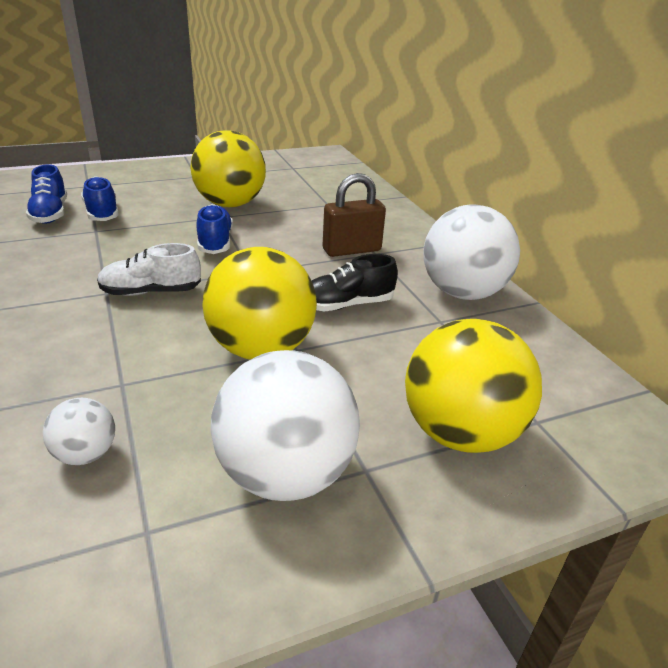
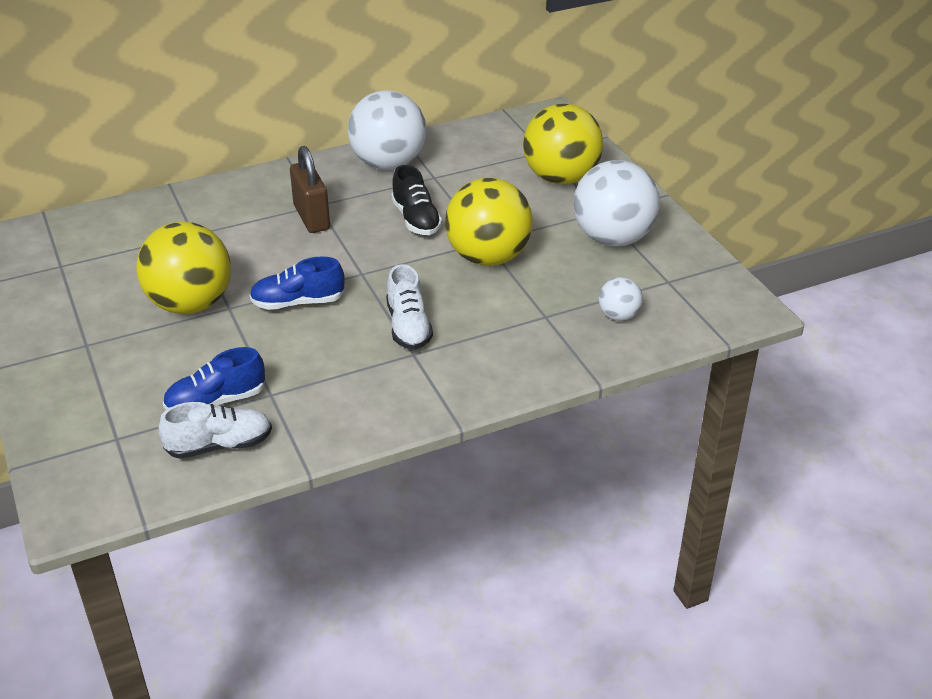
camera: 90 degrees left, 5 degrees up
blue shoe [26,164,67,224] -> white shoe [158,402,272,459]

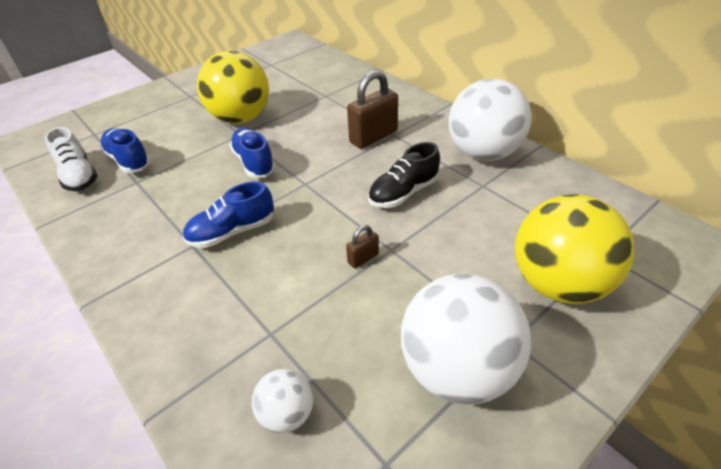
camera: 75 degrees right, 5 degrees up
white shoe [386,264,433,350] -> blue shoe [183,181,274,248]
yellow ball [445,178,533,266] -> brown padlock [346,225,379,269]

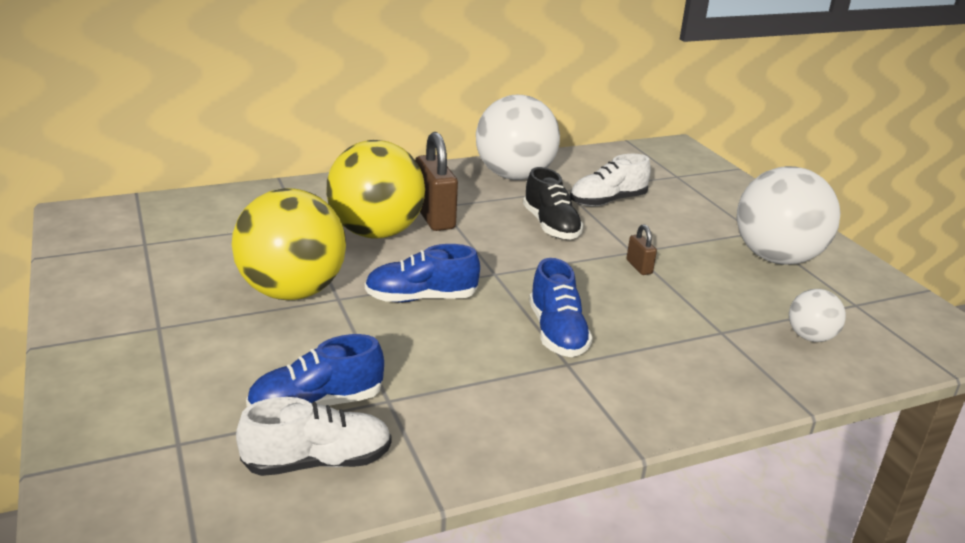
camera: 75 degrees left, 15 degrees down
yellow ball [515,194,634,304] -> yellow ball moved to [327,140,425,238]
none -> white shoe [570,154,651,207]

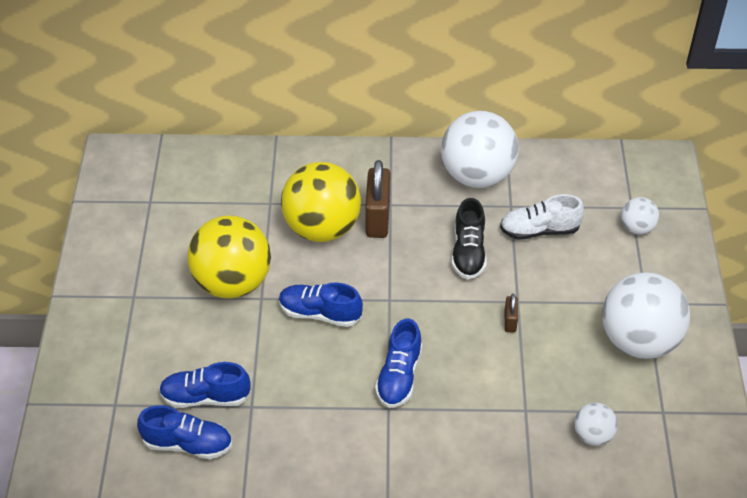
camera: 25 degrees right, 20 degrees up
white shoe [236,397,392,476] -> blue shoe [137,405,232,459]
none -> white ball [621,197,659,235]

